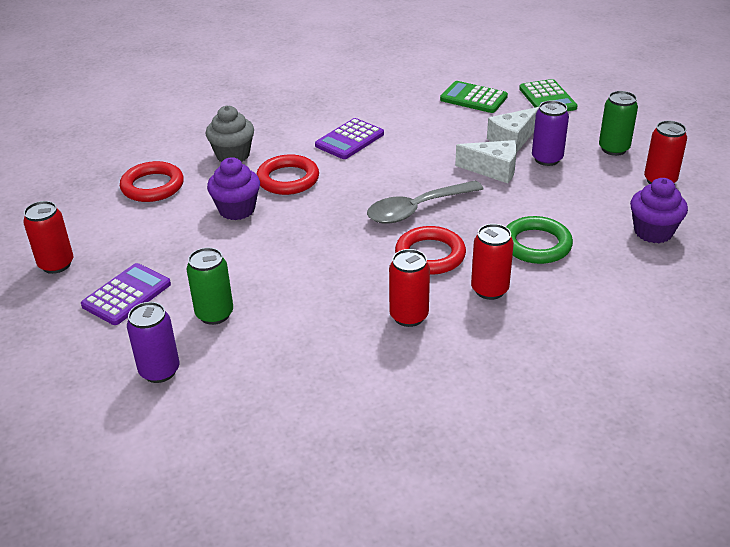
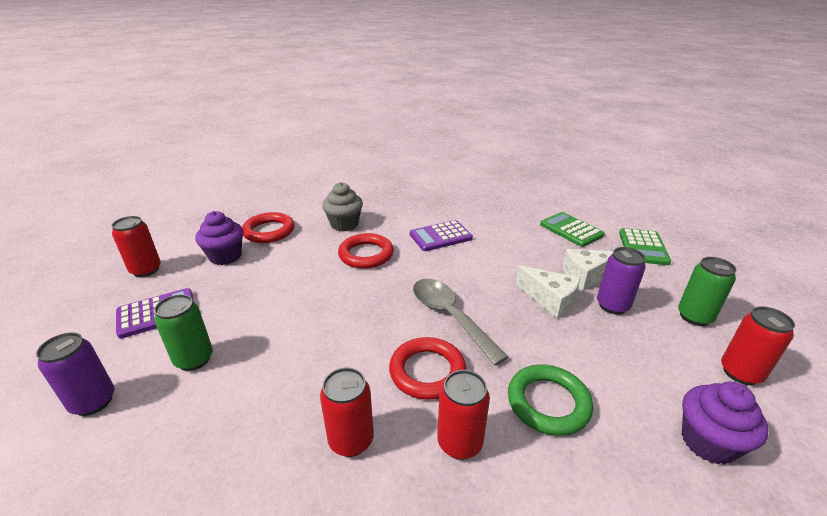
camera: 25 degrees right, 5 degrees down
purple cupcake [207,157,260,220] -> purple cupcake moved to [195,211,243,265]
grey spoon [367,180,484,224] -> grey spoon turned 60 degrees clockwise [413,279,508,365]

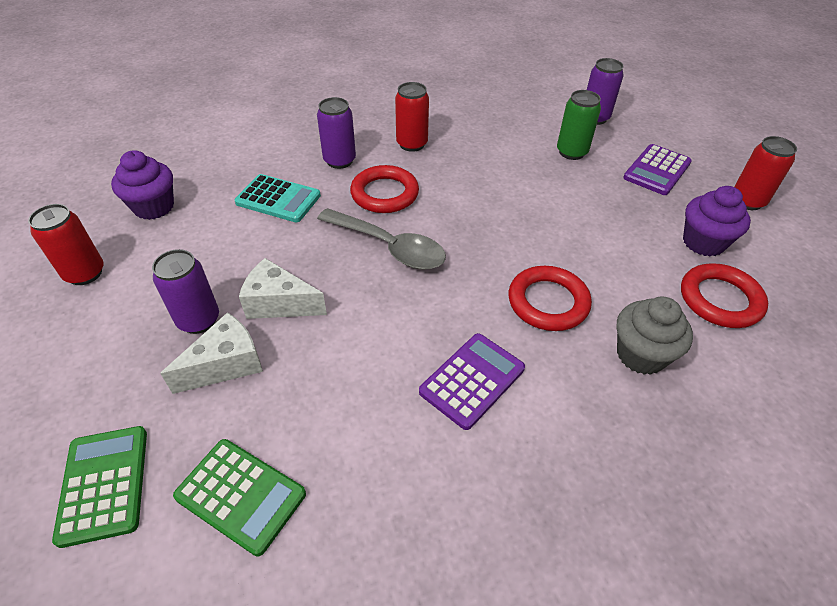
camera: 155 degrees right, 15 degrees up
red can [437,370,490,460] -> purple can [317,97,356,169]
green ring [508,364,593,436] -> turquoise calculator [235,174,321,222]
green can [678,257,736,326] -> none

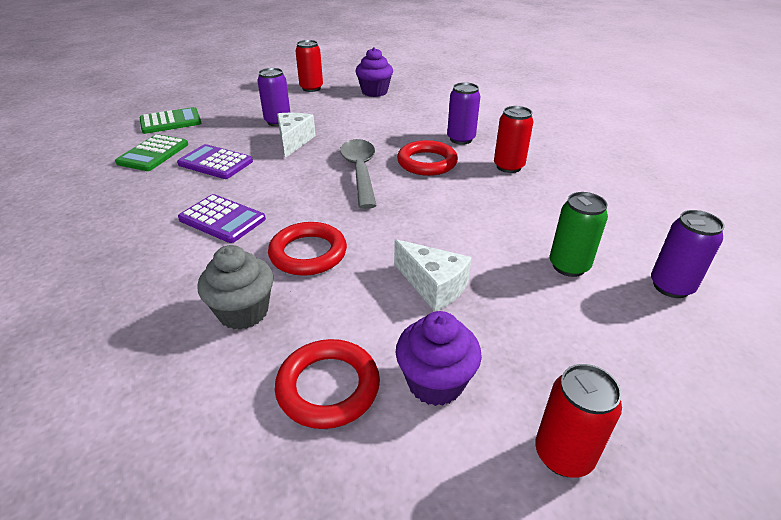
camera: 80 degrees right, 10 degrees down
white cheese [160,312,263,394] -> white cheese moved to [394,239,472,311]
turquoise calculator [235,174,321,222] -> none
grey spoon [317,208,446,270] -> grey spoon turned 150 degrees clockwise [340,139,377,209]
purple calculator [623,144,692,195] -> purple calculator moved to [177,144,253,179]

